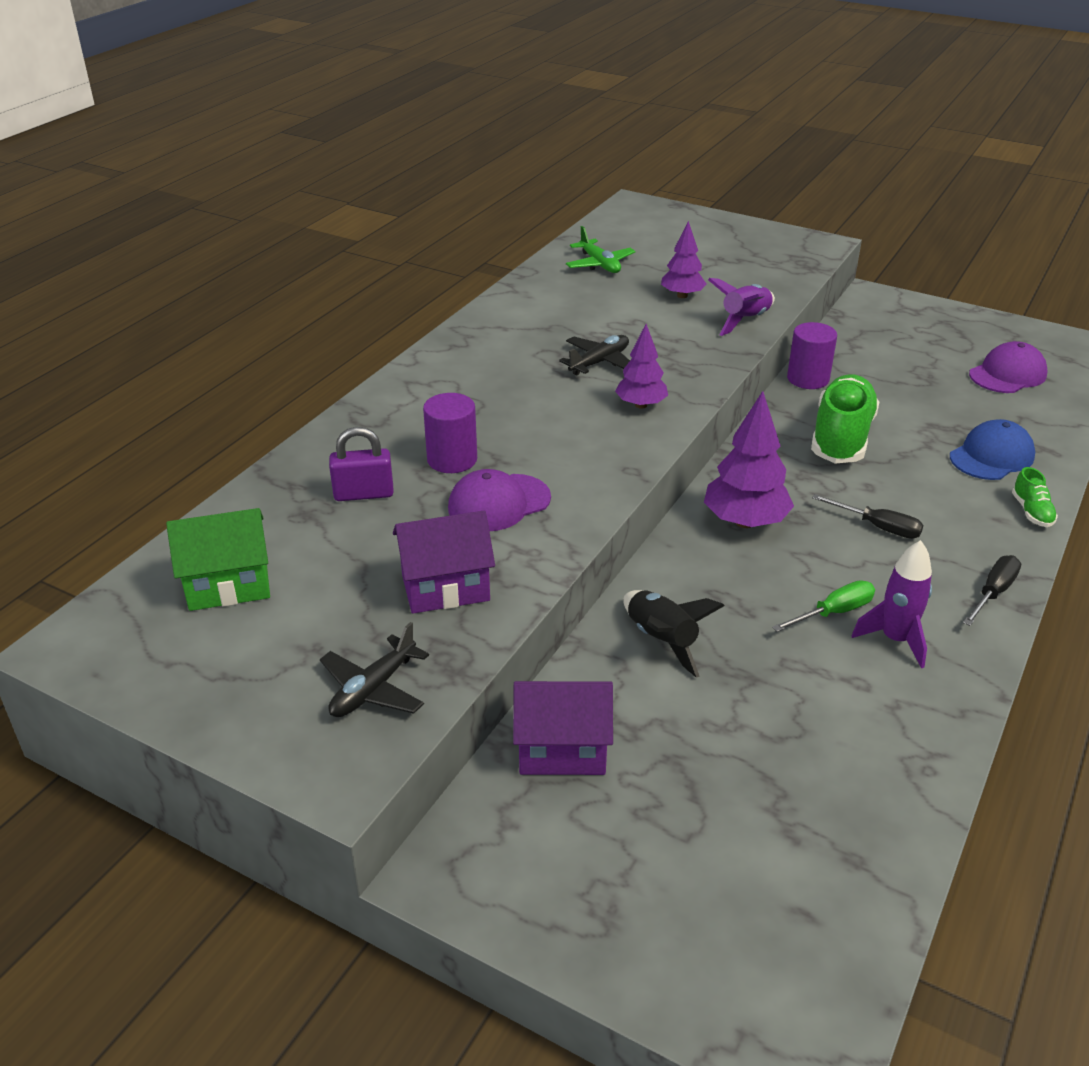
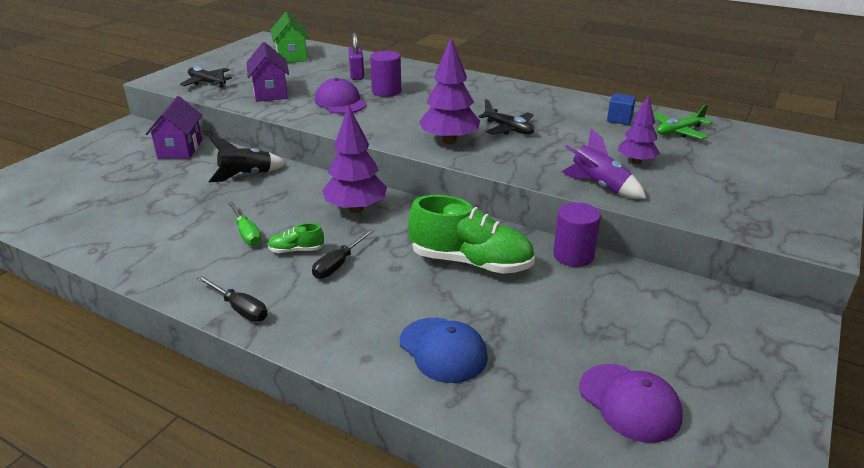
camera: 90 degrees right, 5 degrees down
purple tree [615,324,668,409] -> purple tree [419,37,480,144], size x1.57
purple rocket [852,540,932,668] -> none
green shoe [1012,467,1058,527] -> green shoe moved to [268,223,324,253]
none -> blue cube [607,93,636,125]

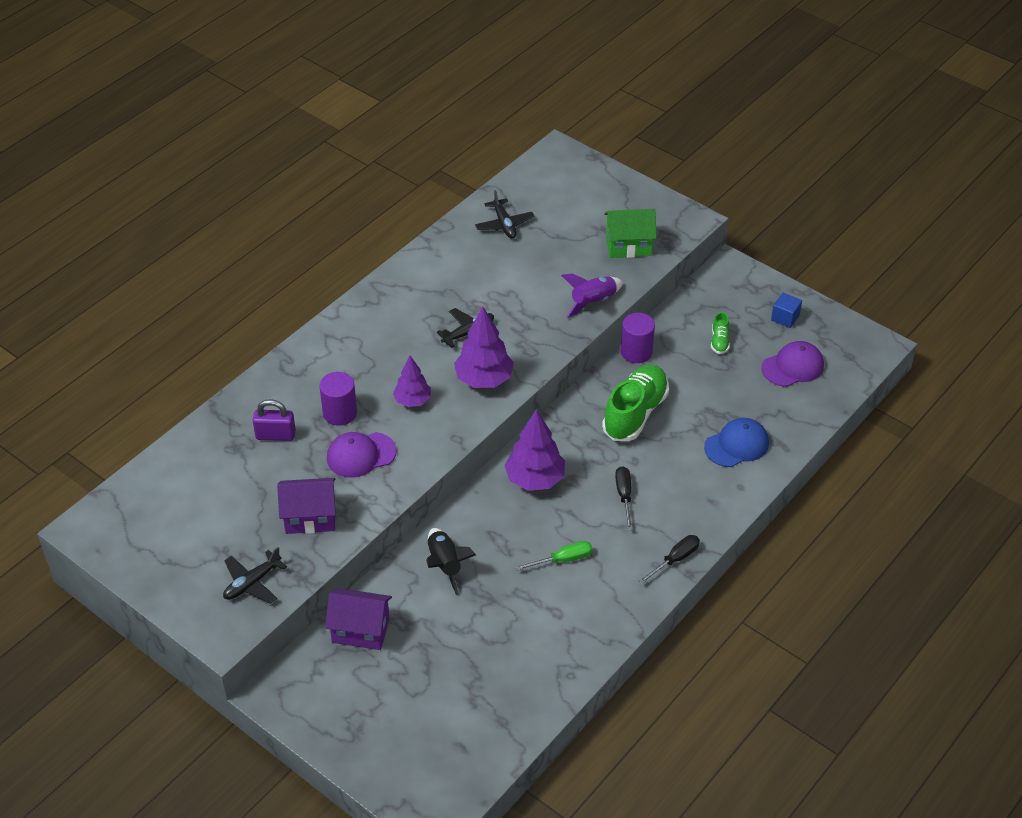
camera: 80 degrees left, 15 degrees up
green shoe [268,223,324,253] -> green shoe moved to [711,312,730,354]
green house [271,12,309,63] -> green house moved to [604,209,657,258]
black screwdriver [312,229,374,279] -> black screwdriver turned 135 degrees counterclockwise [615,466,633,530]
blue cube [607,93,636,125] -> blue cube moved to [771,293,802,328]
purple tree [618,95,660,164] -> purple tree moved to [393,356,431,407]
green plane [654,104,713,139] -> black plane [475,190,534,239]

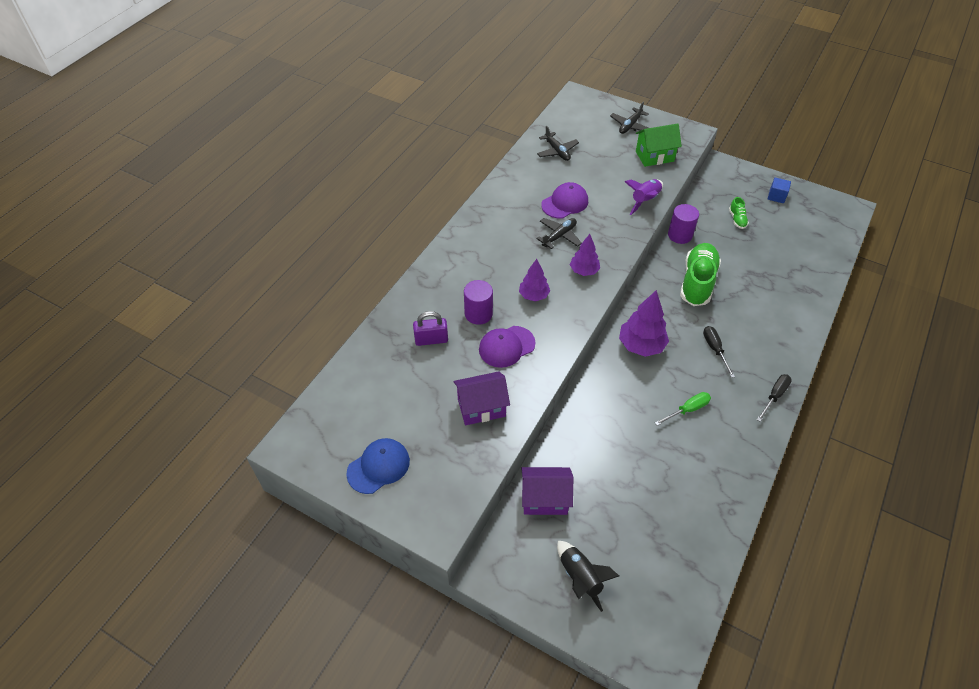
camera: 10 degrees left, 5 degrees up
black plane [223,547,287,604] -> black plane moved to [610,102,649,134]
black rocket [426,528,476,595] -> black rocket moved to [557,541,619,612]
purple tree [454,307,514,388] -> purple tree [570,234,600,276], size x0.64
blue cap [704,418,769,467] -> blue cap moved to [346,438,410,494]
purple cap [761,341,824,387] -> purple cap moved to [541,182,588,218]

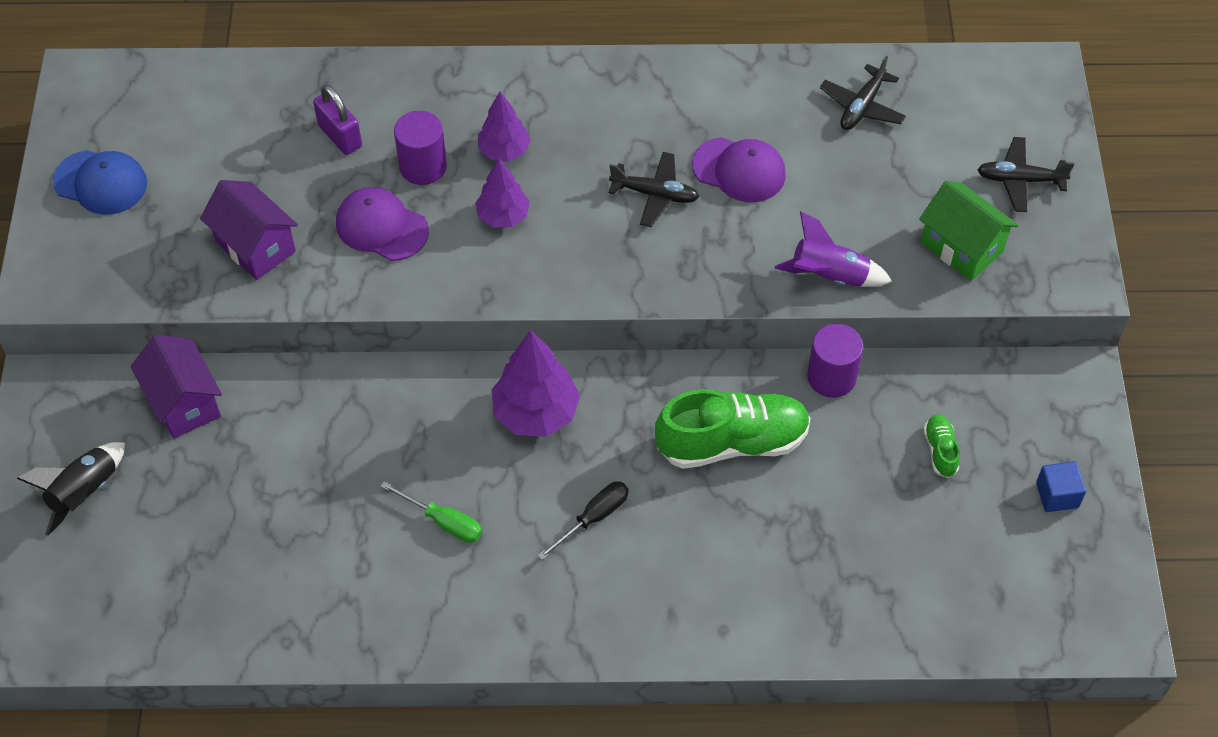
camera: 60 degrees right, 5 degrees up
purple tree [570,234,600,276] -> purple tree moved to [478,92,531,162]
green shoe [729,197,749,229] -> green shoe turned 120 degrees clockwise [923,414,960,478]
black screwdriver [757,374,792,422] -> none

